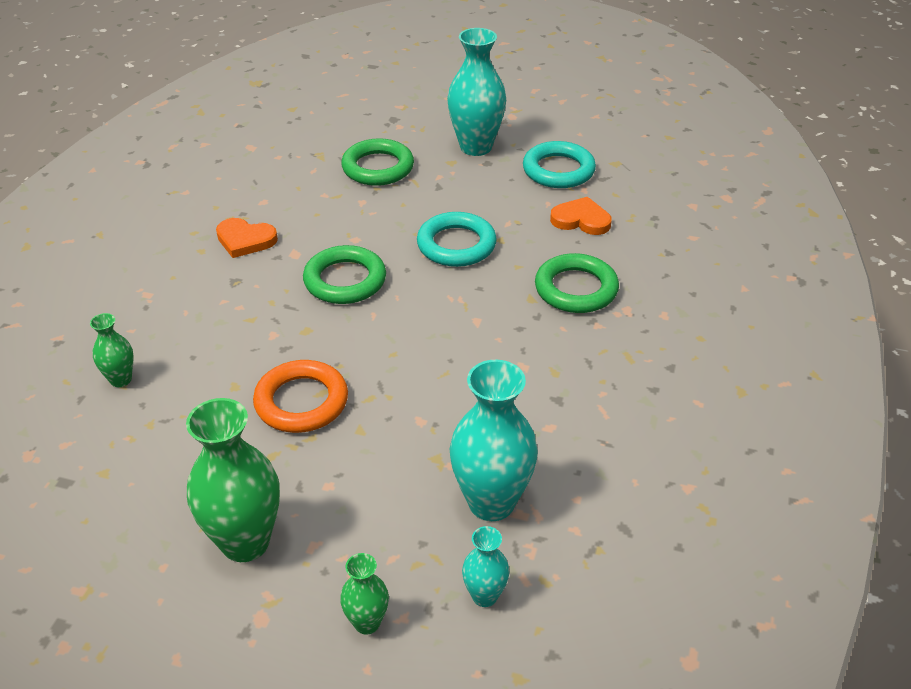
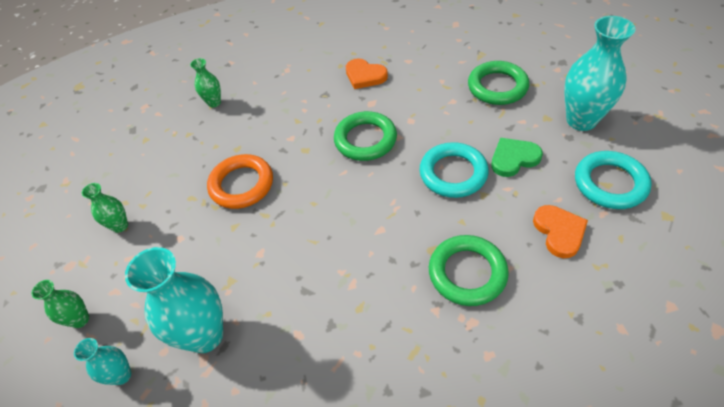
camera: 65 degrees right, 10 degrees up
green vase [186,398,280,562] -> green vase [82,183,128,233], size x0.51
orange heart [216,218,278,258] -> orange heart turned 45 degrees counterclockwise [346,58,388,89]
none -> green heart [491,138,543,177]

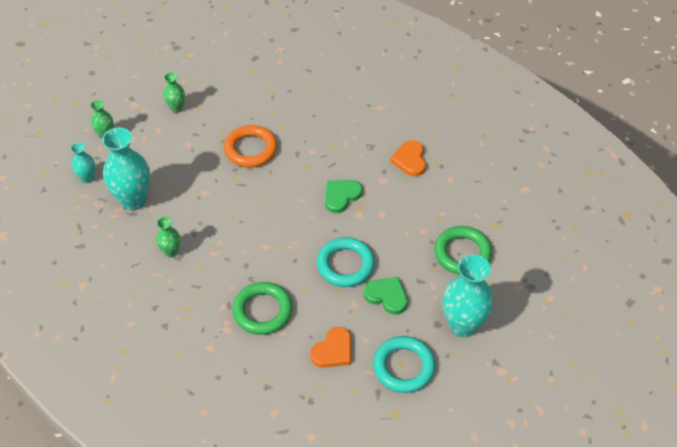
camera: 50 degrees right, 0 degrees up
green vase [190,58,221,108] -> green vase moved to [156,217,180,257]
green ring [334,111,397,161] -> green heart [325,180,363,213]

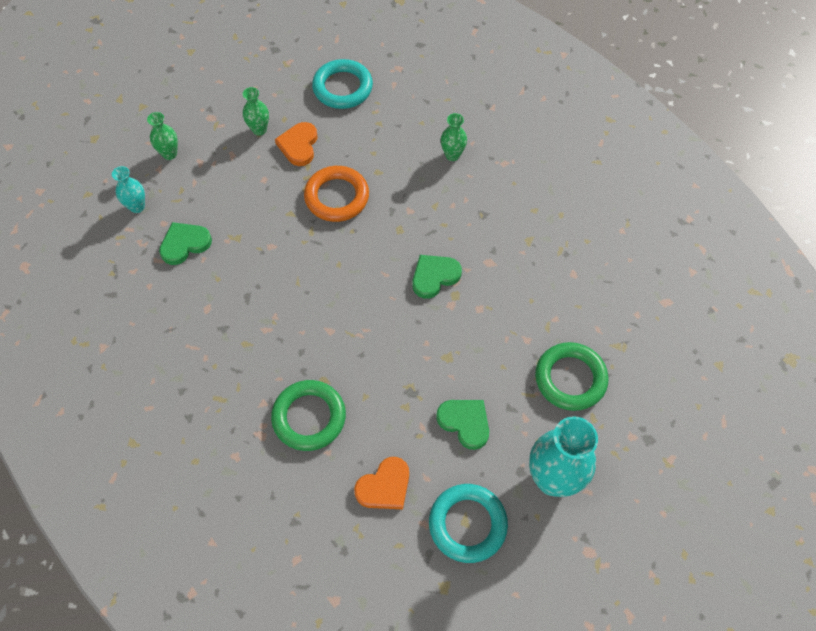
camera: 10 degrees right, 10 degrees up
turquoise vase [102,127,150,210] -> green heart [159,222,212,265]
green vase [156,217,180,257] -> green vase moved to [441,113,467,161]
turquoise ring [317,237,375,287] -> turquoise ring moved to [312,59,373,109]
orange heart [390,140,426,177] -> orange heart moved to [275,122,318,166]

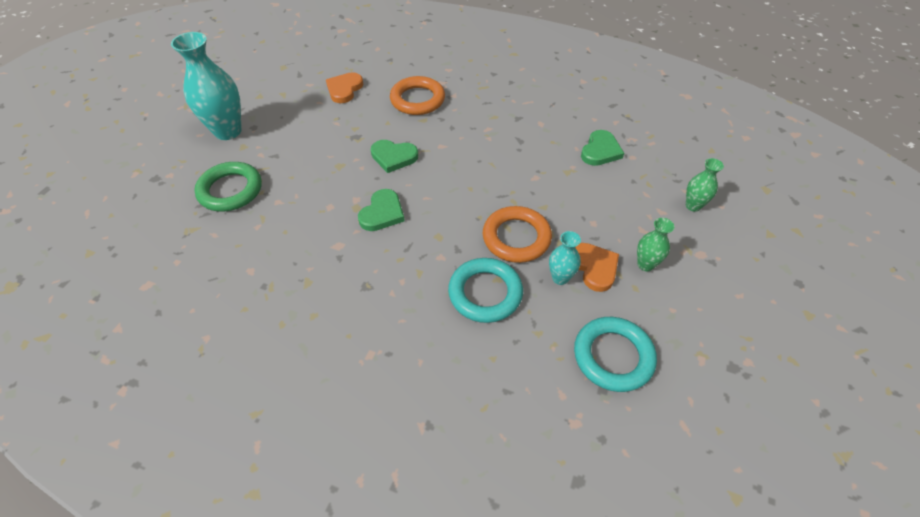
camera: 150 degrees right, 10 degrees down
turquoise vase [112,166,145,213] -> turquoise vase moved to [549,231,581,285]
green ring [271,380,346,451] -> orange ring [390,76,445,115]
turquoise ring [429,484,508,563] -> turquoise ring moved to [448,258,523,323]
green heart [436,400,489,450] -> green heart moved to [371,140,418,173]
green vase [441,113,467,161] -> none

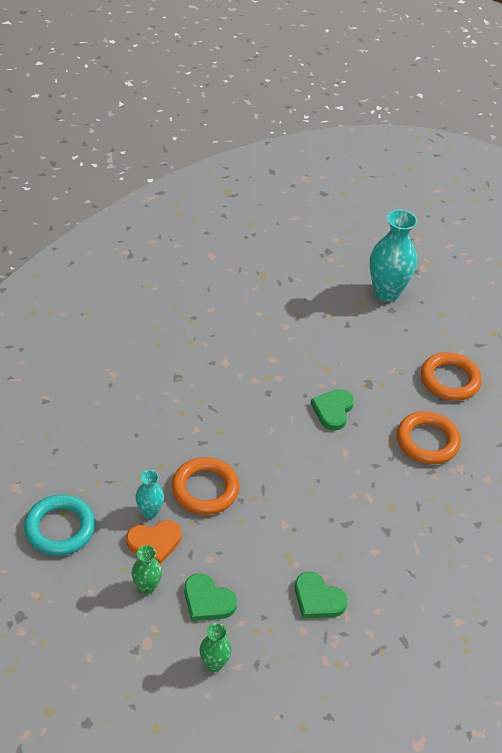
camera: 95 degrees right, 5 degrees down
green ring [195,162,262,212] -> none
orange heart [326,72,364,103] -> orange ring [421,352,482,401]
green heart [358,189,405,231] -> green heart moved to [184,573,237,621]
turquoise ring [448,258,523,323] -> none

